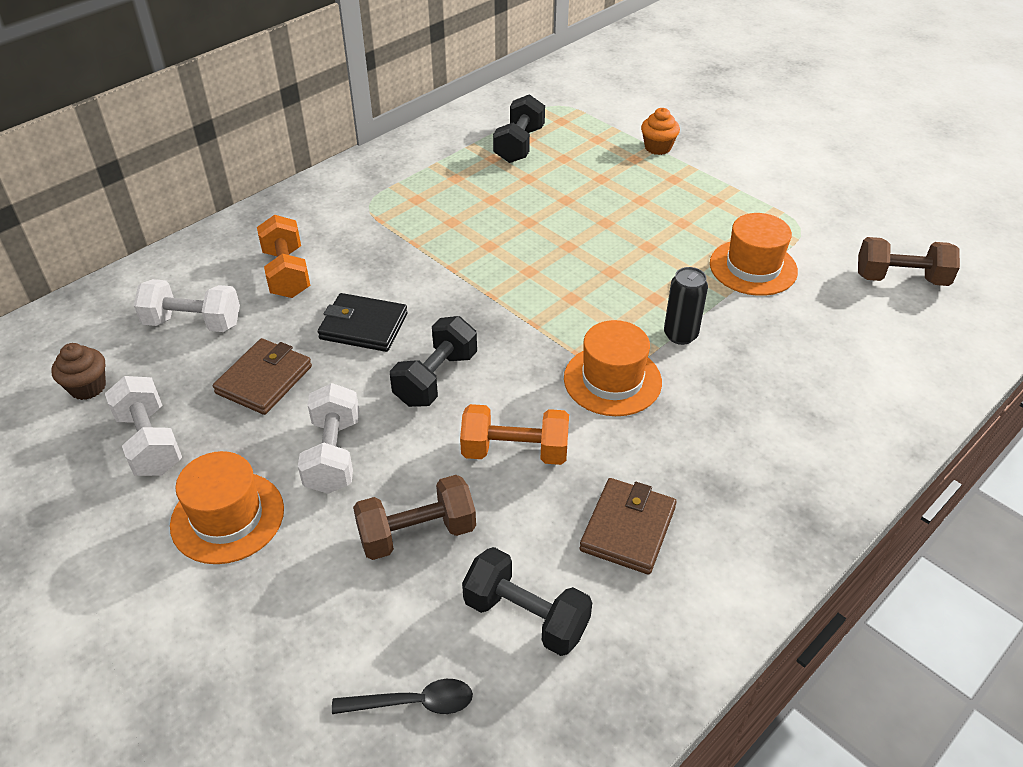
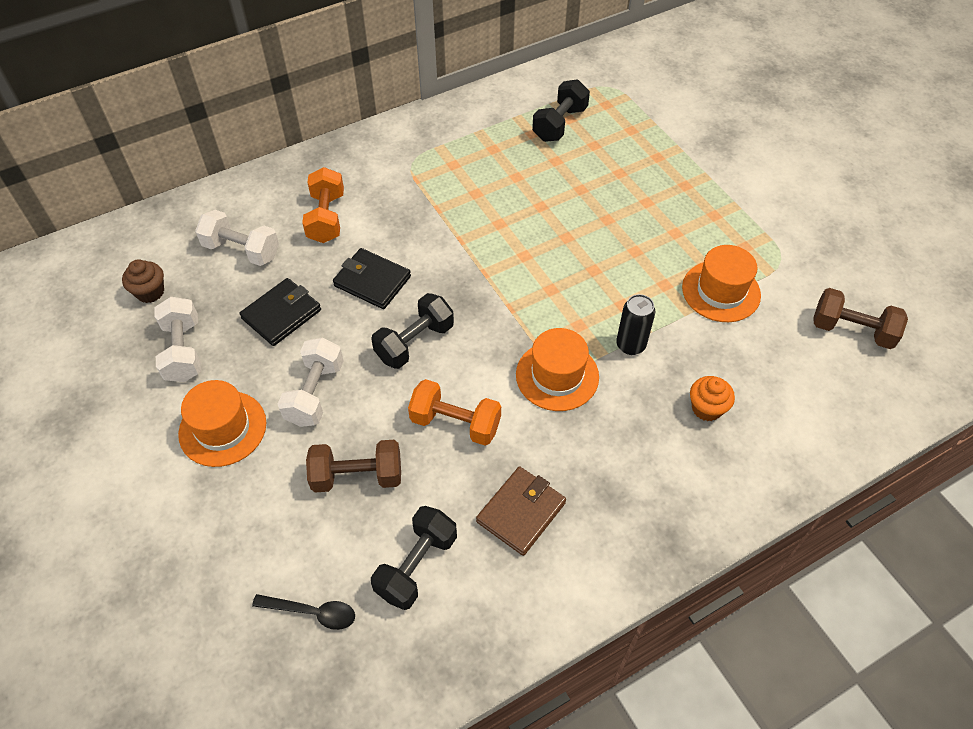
camera: 15 degrees right, 10 degrees up
brown wallet [213,338,312,415] -> black wallet [240,278,321,346]
black dumbbell [462,547,592,656] -> black dumbbell turned 75 degrees clockwise [371,506,457,610]
orange cupcake [641,108,680,155] -> orange cupcake moved to [690,376,735,421]

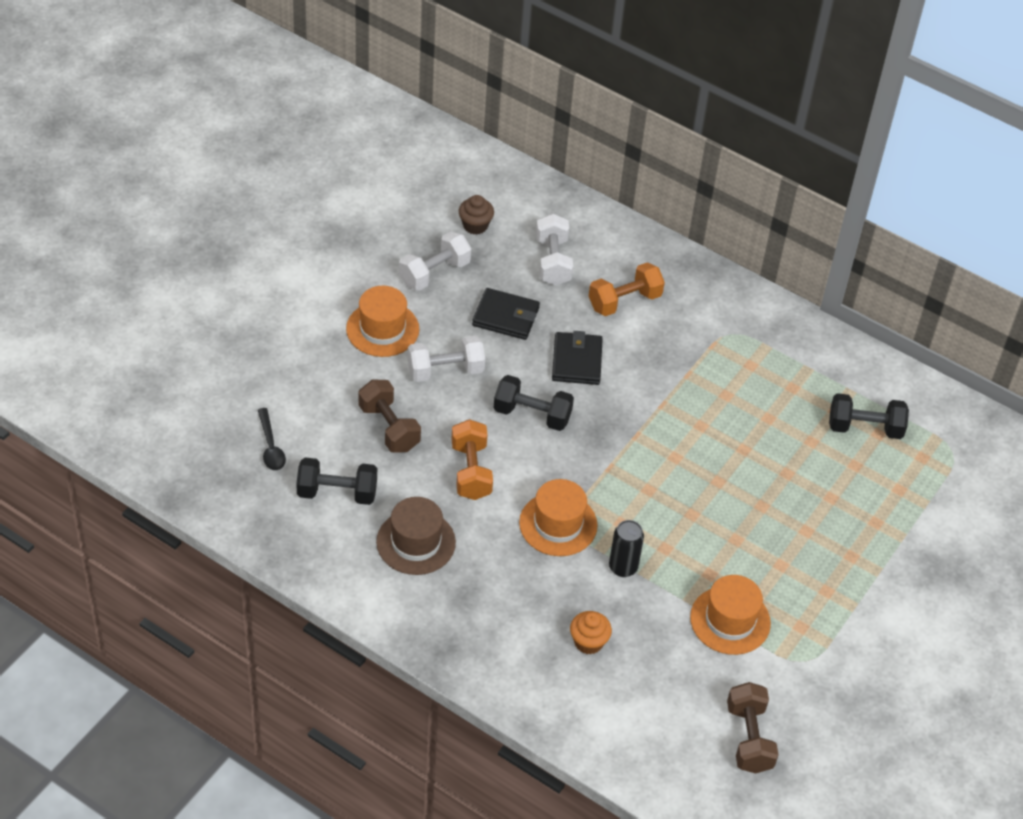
camera: 60 degrees right, 5 degrees down
brown wallet [476,467,566,556] -> brown hat [376,497,456,575]

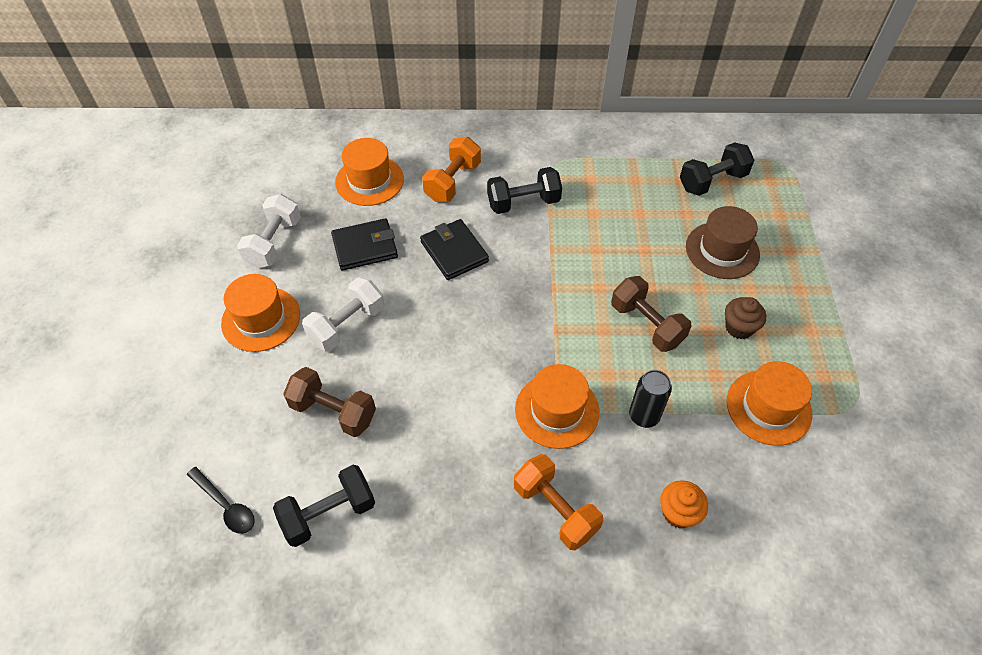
camera: 30 degrees left, 5 degrees up
brown hat [376,497,456,575] -> brown hat moved to [686,206,760,279]
orange dumbbell [451,419,493,500] -> orange dumbbell moved to [514,454,603,550]
brown cupcake [459,195,494,235] -> brown cupcake moved to [725,297,766,339]
black dumbbell [494,375,574,431] -> black dumbbell moved to [487,167,562,214]
white dumbbell [536,214,573,286] -> orange hat [335,138,404,206]
brown dumbbell [727,682,779,774] -> brown dumbbell moved to [611,276,691,352]

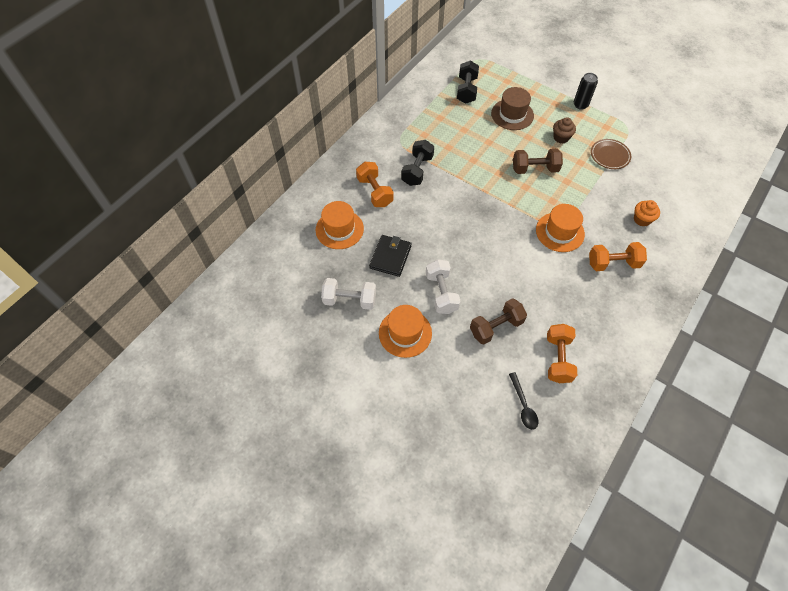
camera: 55 degrees left, 5 degrees up
black spoon [187,467,255,534] -> black spoon turned 90 degrees clockwise [509,372,538,430]
white dumbbell [237,194,301,268] -> white dumbbell turned 45 degrees counterclockwise [321,278,376,310]
black dumbbell [273,465,375,547] -> orange dumbbell [547,324,577,383]
black wallet [420,219,489,280] -> none
black can [629,370,672,428] -> black can moved to [574,73,598,110]
orange hat [727,361,812,446] -> brown plate [591,139,631,169]

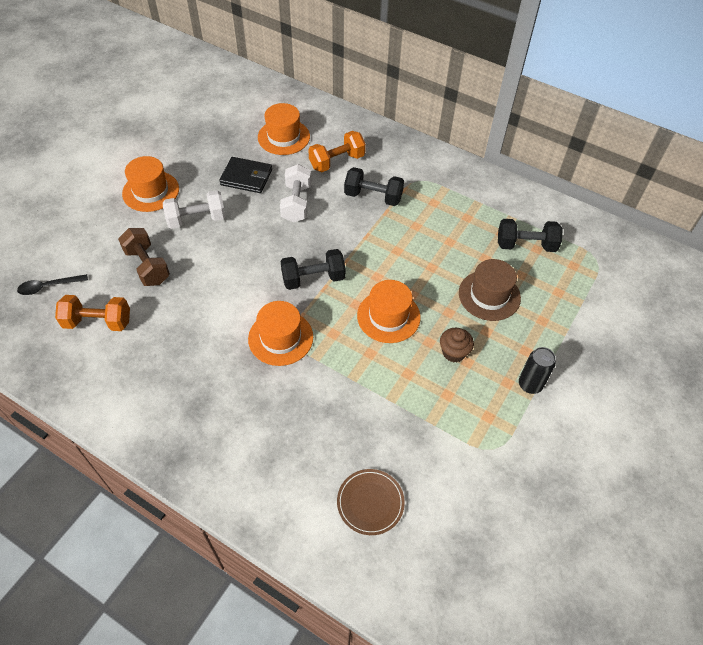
camera: 85 degrees right, 5 degrees down
white dumbbell [321,278,376,310] -> white dumbbell moved to [280,164,311,223]
brown dumbbell [513,149,563,174] -> orange hat [357,280,421,343]
orange dumbbell [589,242,647,271] -> none
brown plate [591,139,631,169] -> brown plate moved to [337,469,405,535]
orange cupcake [634,200,660,227] -> none
none -> black dumbbell [280,249,346,290]

